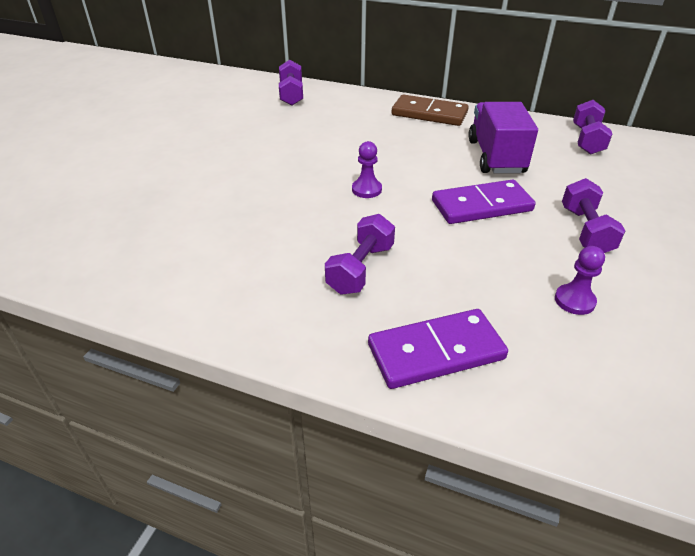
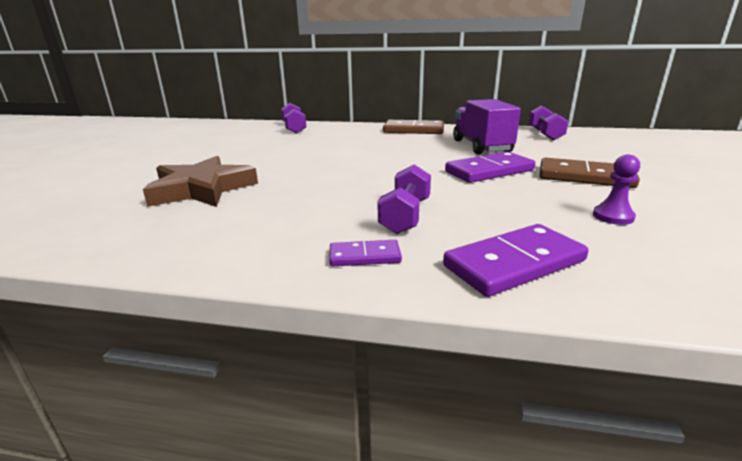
camera: 10 degrees left, 15 degrees down
purple pawn [352,141,382,198] -> none
purple dumbbell [562,178,625,253] -> brown domino [539,157,640,188]
none -> brown star [143,156,258,207]
none -> purple domino [329,240,402,266]

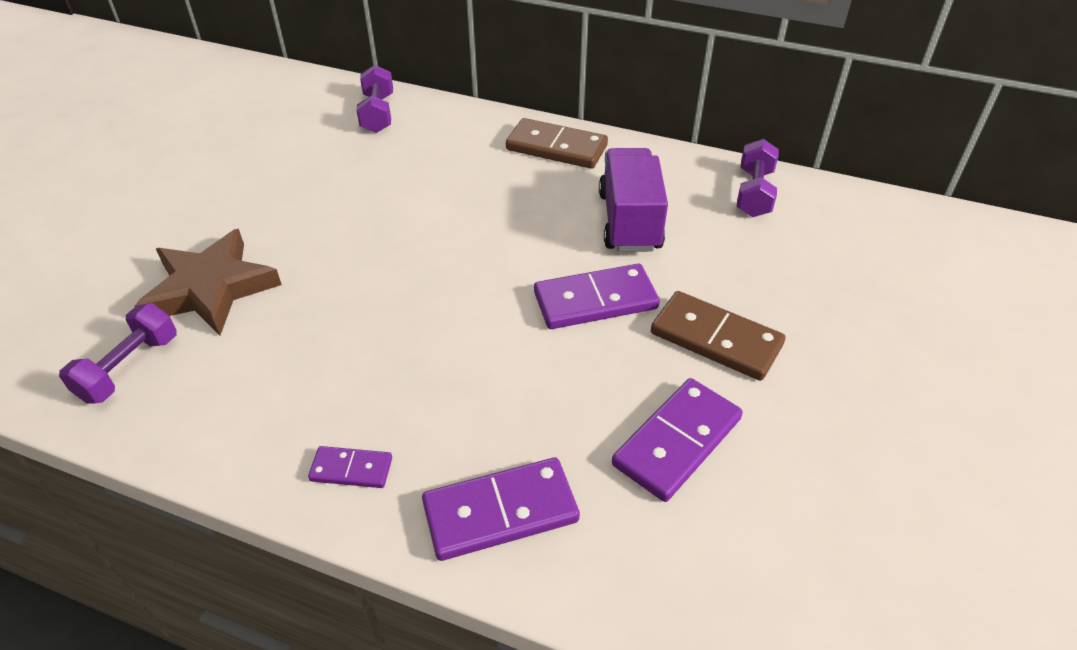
camera: 10 degrees right, 20 degrees up
purple dumbbell [378,165,431,234] -> purple dumbbell moved to [59,303,177,403]
purple pawn [593,154,640,225] -> purple domino [612,378,743,502]

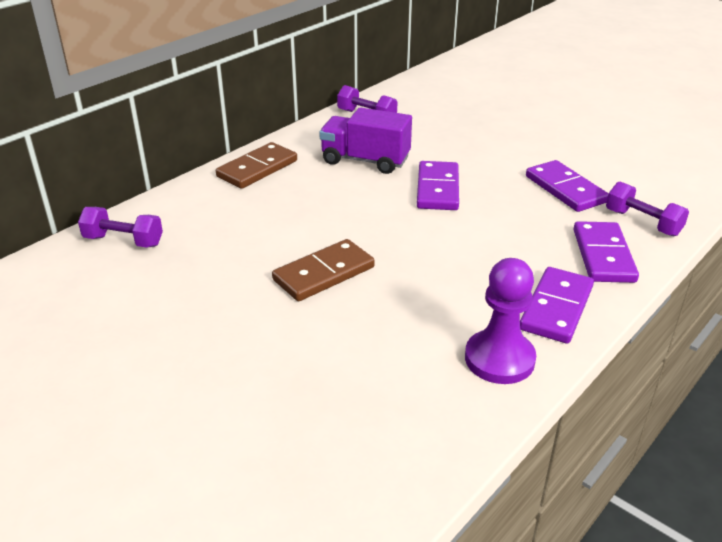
camera: 70 degrees left, 10 degrees down
purple dumbbell [59,303,177,403] -> purple dumbbell moved to [606,182,689,236]
brown star [134,229,282,336] -> none
purple domino [308,446,392,488] -> purple domino [520,267,594,344], size x1.82
brown domino [651,291,785,381] -> brown domino moved to [272,239,375,301]
none -> purple pawn [465,258,536,384]

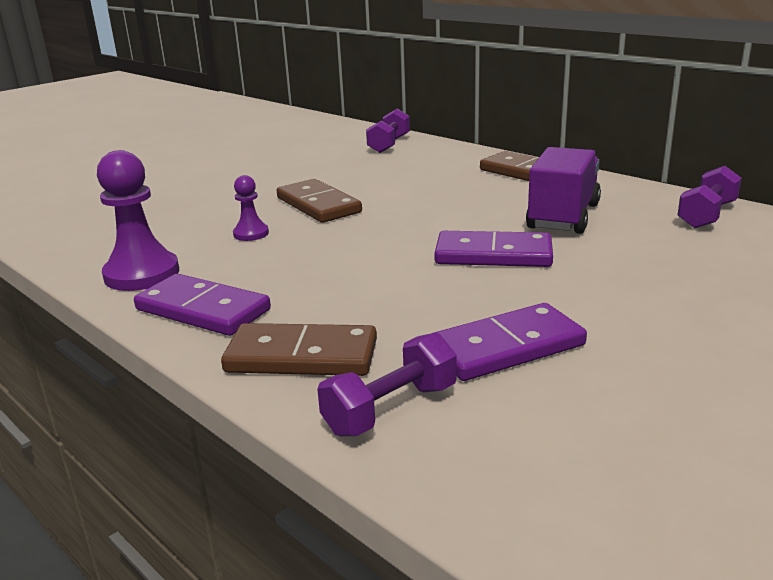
camera: 95 degrees right, 10 degrees down
purple domino [574,221,639,283] -> brown domino [221,323,377,376]
none -> purple pawn [233,175,269,241]

